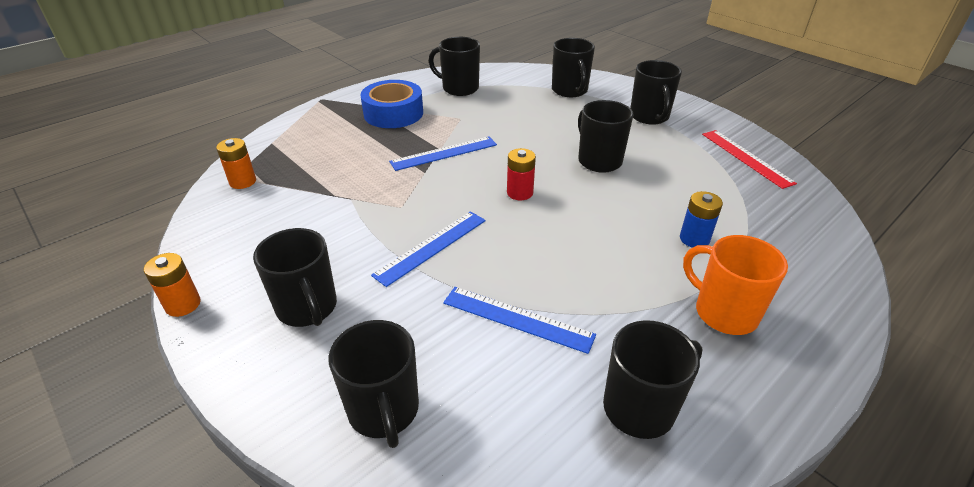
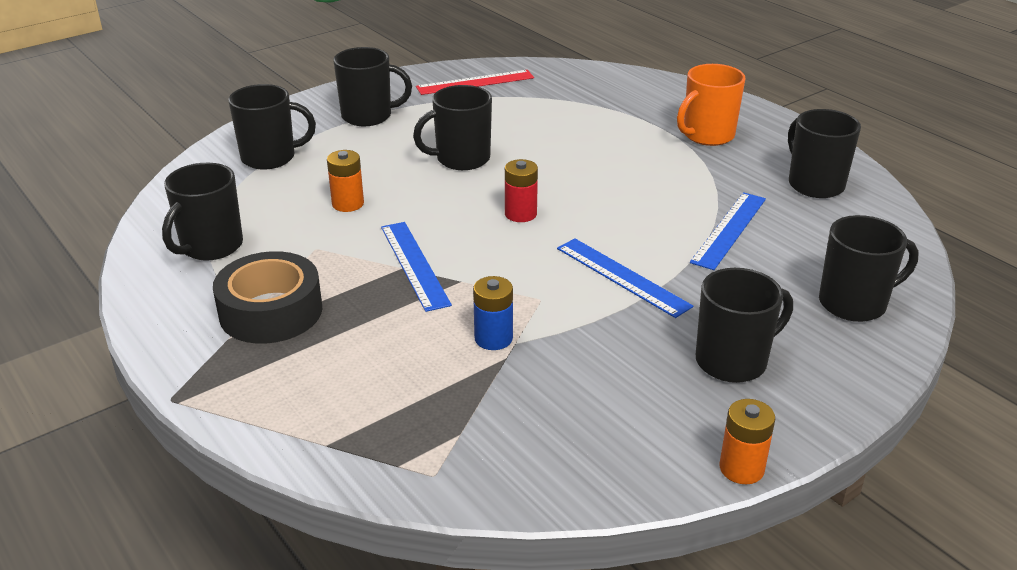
camera: 85 degrees left, 5 degrees down
orange battery [216,138,256,189] -> orange battery moved to [327,150,364,212]
blue tape [360,80,423,128] -> black tape [213,251,322,344]
blue battery [680,191,723,248] -> blue battery moved to [473,276,513,350]

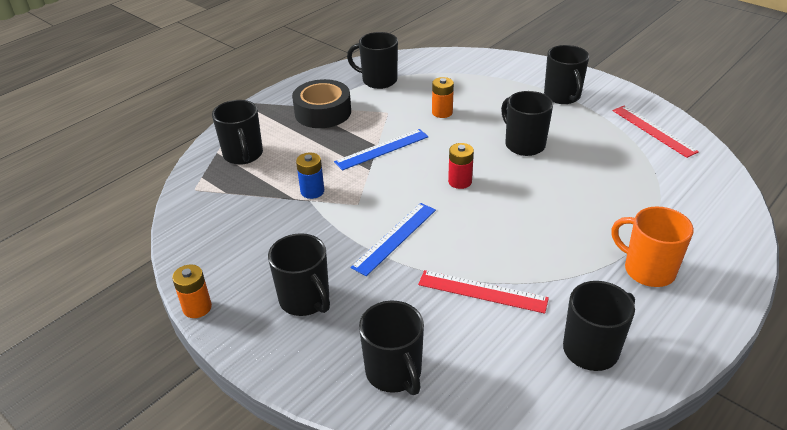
camera: 80 degrees right, 5 degrees up
black mug [228,84,316,170] -> black mug moved to [212,100,263,165]
blue ruler [690,192,766,270] -> red ruler [418,270,549,314]

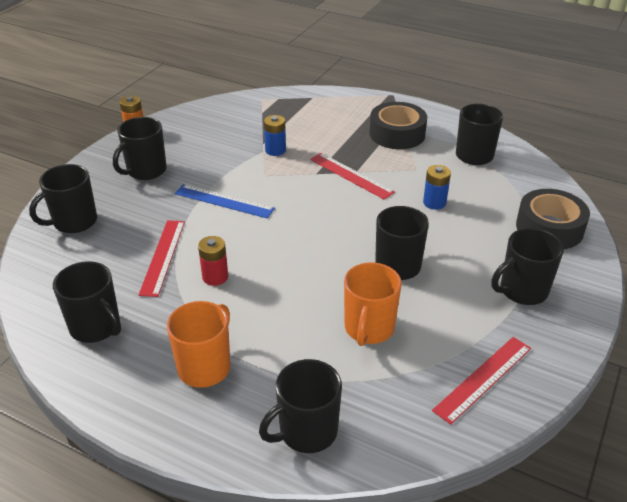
camera: 75 degrees right, 0 degrees up
black mug [212,100,263,165] -> black mug moved to [259,359,342,453]
blue ruler [334,129,429,170] -> red ruler [310,153,395,200]
orange battery [432,77,454,118] -> blue battery [423,165,451,210]
red battery [448,143,474,189] -> red battery moved to [198,236,228,286]
none -> orange mug [344,262,402,346]
none -> black tape [516,189,590,249]

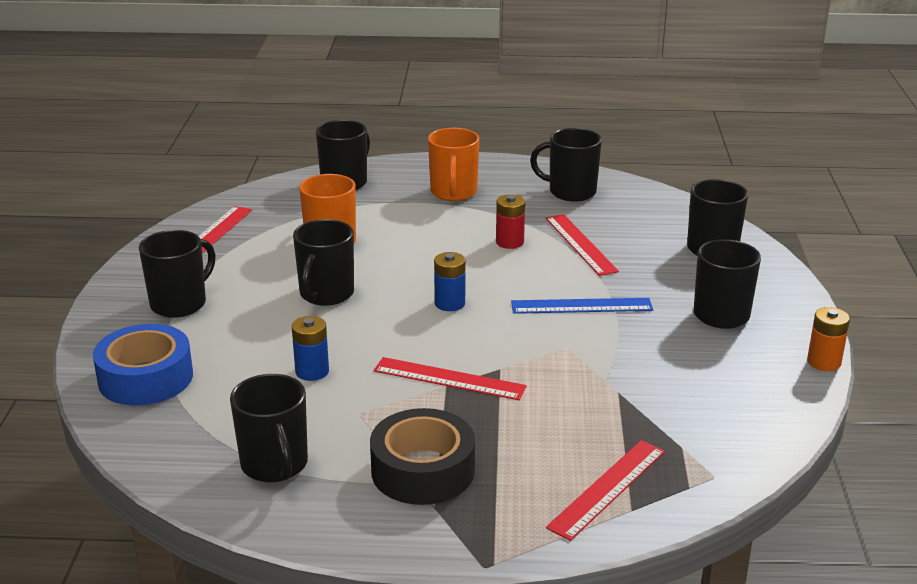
camera: 155 degrees right, 10 degrees down
blue battery [264,115,286,156] -> blue battery moved to [434,252,465,311]
black tape [516,189,590,249] -> blue tape [93,324,193,405]
none -> red ruler [546,440,665,541]

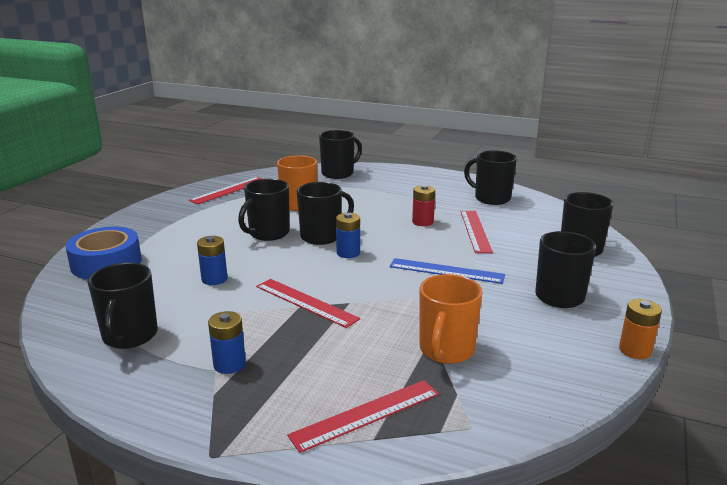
camera: 20 degrees right, 5 degrees down
black mug [139,230,215,318] -> black mug moved to [297,182,354,245]
black tape [370,408,475,505] -> blue battery [208,311,246,374]
orange mug [428,128,480,201] -> orange mug moved to [420,274,483,364]

